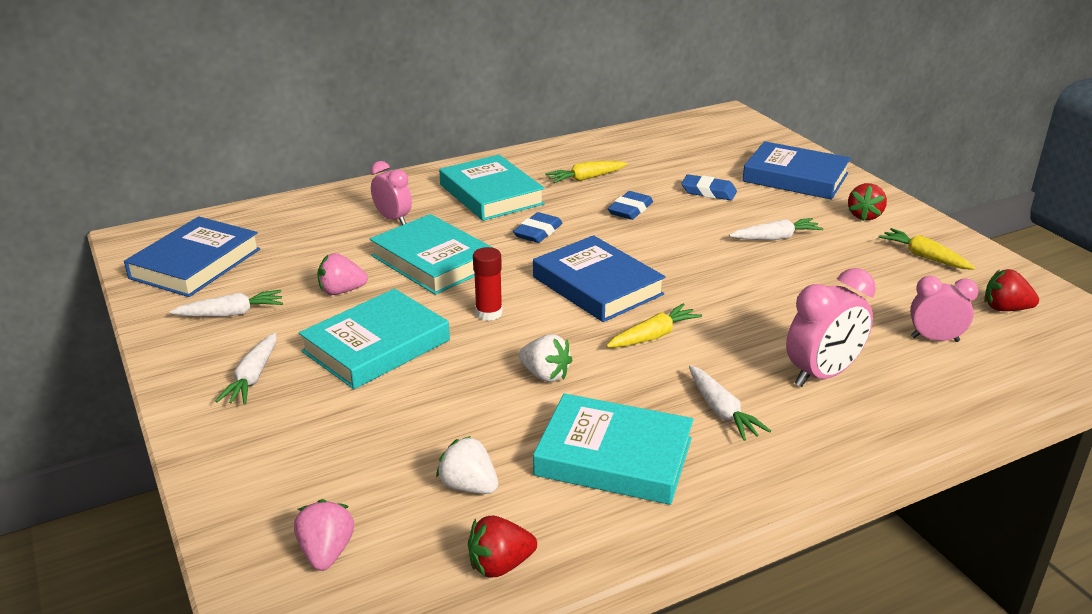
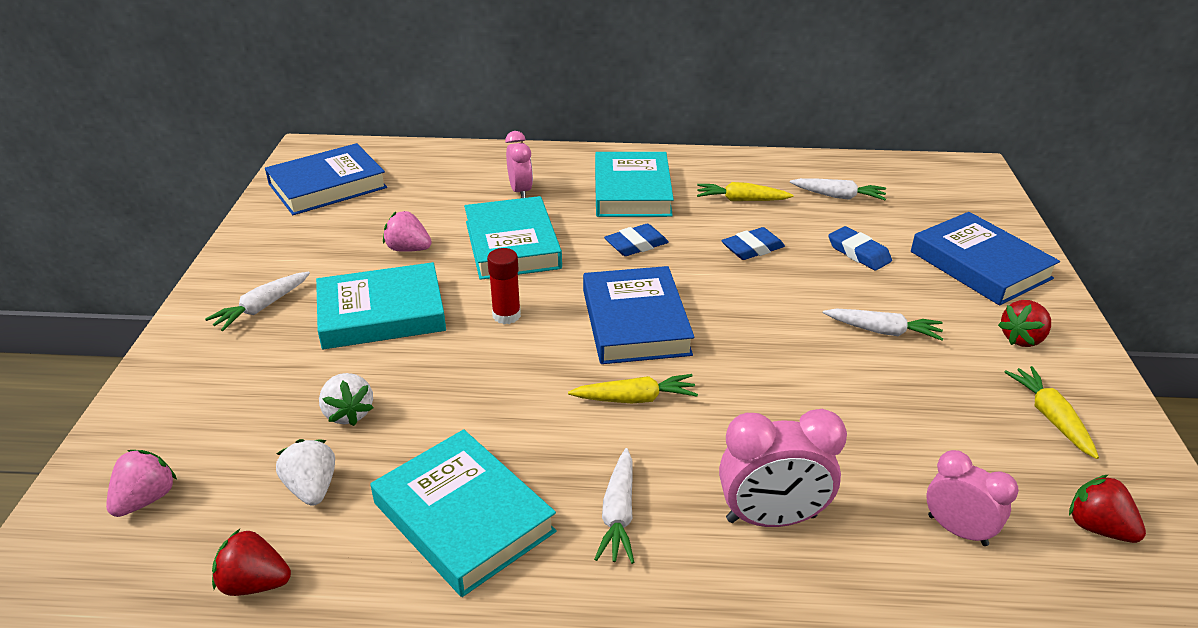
camera: 30 degrees right, 5 degrees up
white carrot [170,290,283,317] -> white carrot moved to [790,178,886,200]
white strawberry [518,334,572,382] -> white strawberry moved to [319,373,373,426]

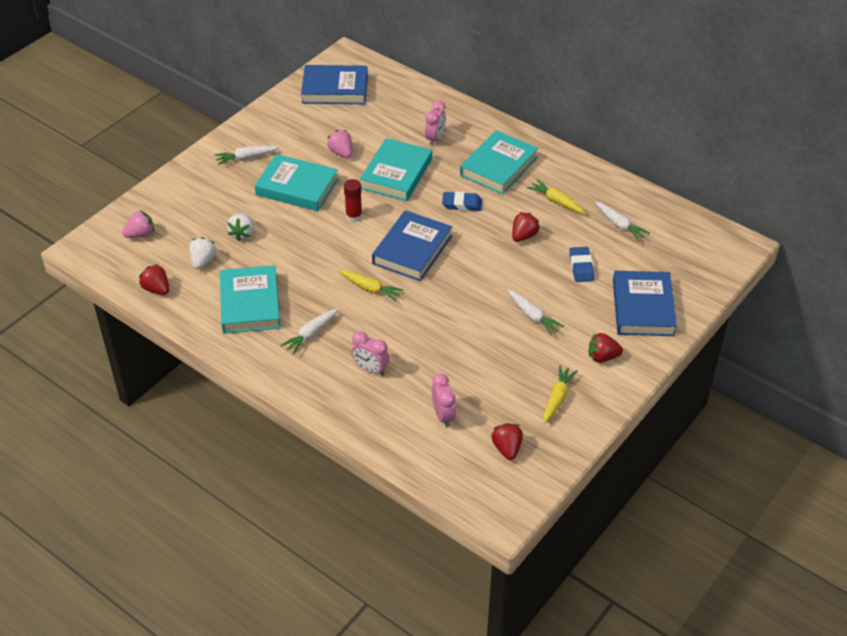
camera: 35 degrees right, 10 degrees up
pink clock [719,409,847,527] -> pink clock [351,331,389,376], size x0.66
blue eraser [721,227,785,260] -> red strawberry [512,212,540,242]

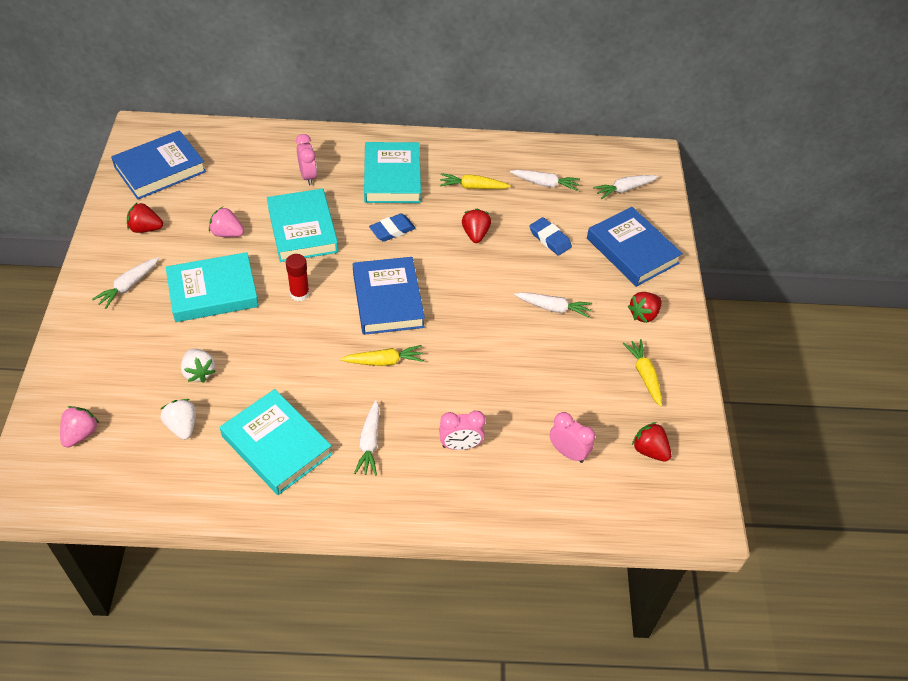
camera: 40 degrees left, 5 degrees up
red strawberry [139,264,169,295] -> red strawberry moved to [127,203,163,233]
none -> white carrot [593,175,659,199]

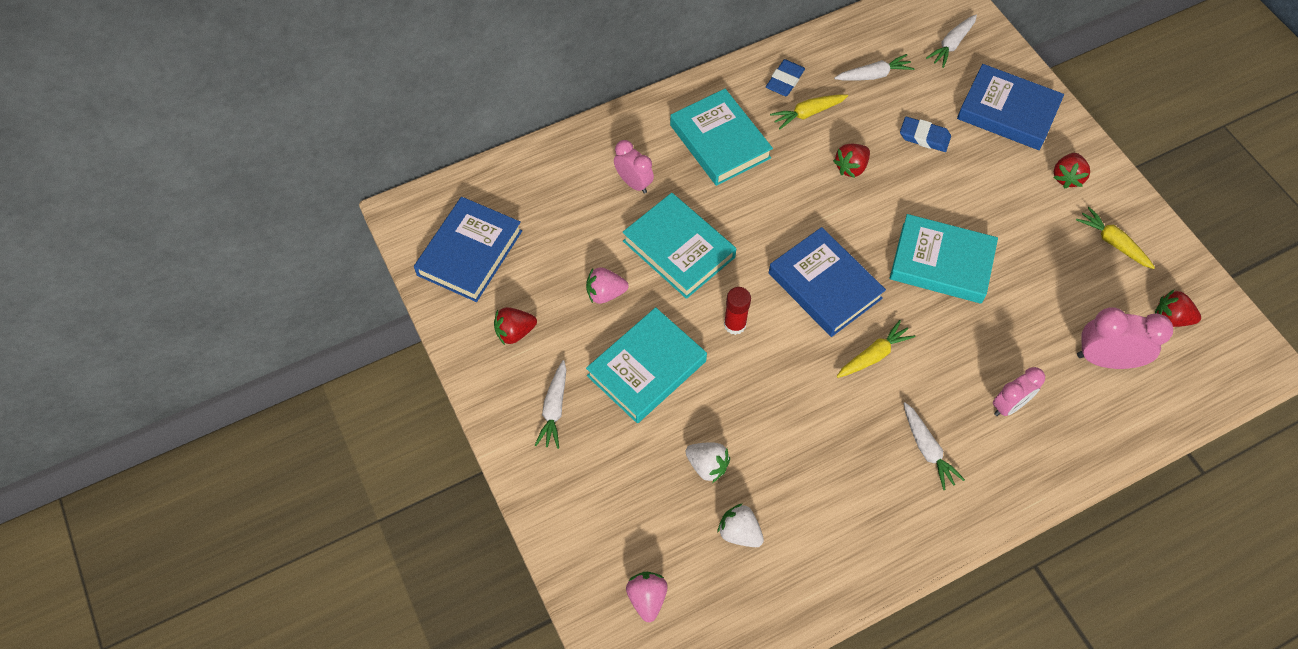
camera: 25 degrees left, 10 degrees up
turquoise book [220,389,332,495] -> turquoise book moved to [890,214,998,304]
blue eraser [369,213,416,242] -> blue eraser moved to [766,59,805,96]
red strawberry [462,209,491,243] -> red strawberry turned 105 degrees counterclockwise [833,144,870,178]
white carrot [514,292,592,318] -> none
pink clock [549,412,595,463] -> pink clock [1077,307,1173,369], size x1.51

